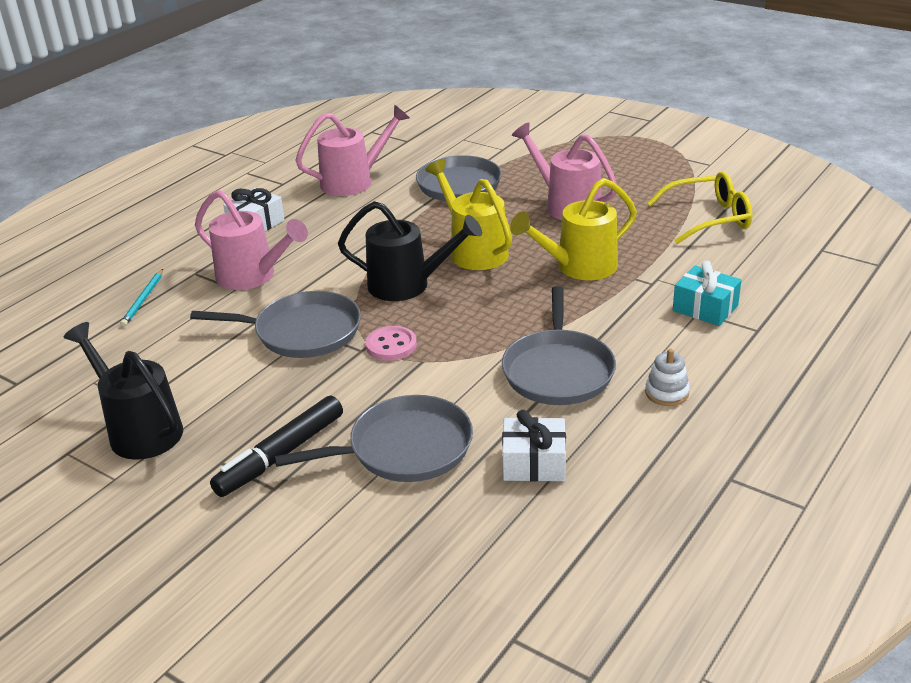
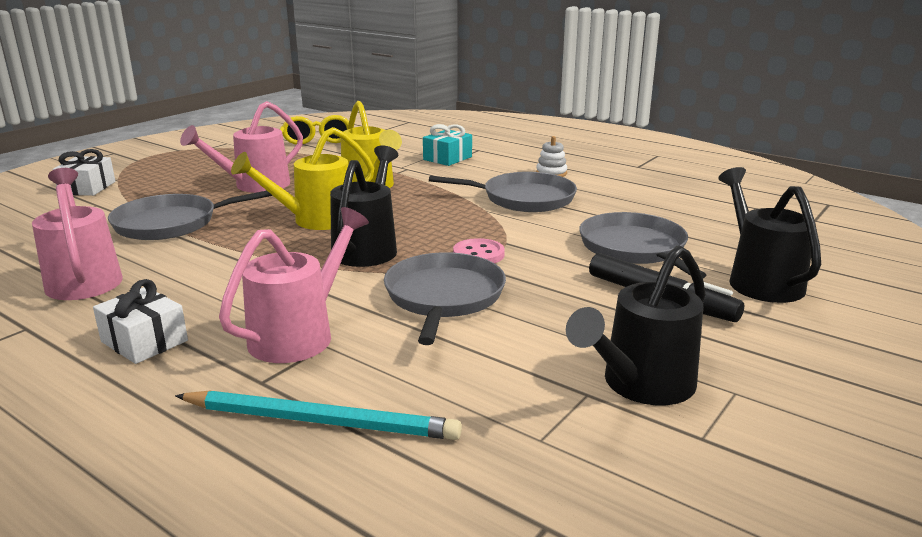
camera: 90 degrees left, 10 degrees down
turquoise pencil [120,269,163,327] -> turquoise pencil [175,390,462,440], size x1.79
white gift [502,410,566,482] -> white gift moved to [52,149,115,196]
none -> black watering can [718,167,821,303]

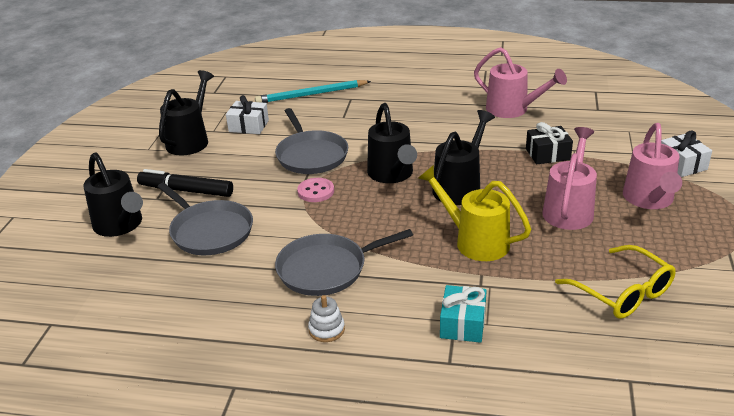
camera: 155 degrees right, 10 degrees up
white gift [93,279,188,364] -> white gift moved to [226,95,269,134]
grey pan [108,191,273,240] -> black gift [526,122,573,164]
pink watering can [219,207,369,363] -> pink watering can moved to [623,123,682,209]
yellow watering can [231,127,374,230] -> black watering can [432,110,495,205]

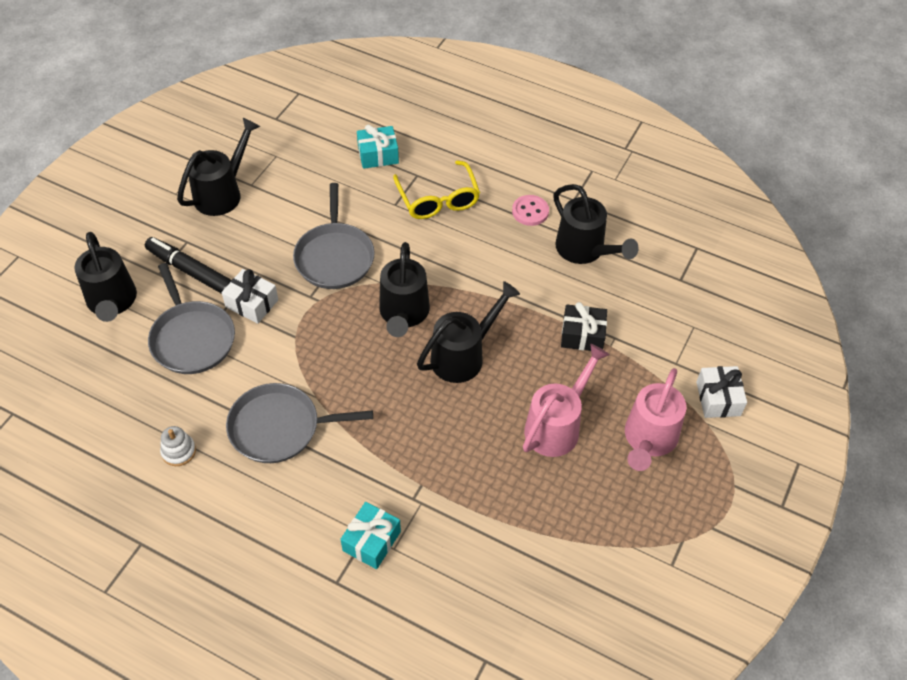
camera: 15 degrees right, 20 degrees up
white gift [226,95,269,134] -> white gift moved to [222,269,278,324]
turquoise pencil [255,80,371,103] -> turquoise gift [357,125,399,169]
pink button [297,178,334,202] -> pink button moved to [512,195,549,226]
white stacking toy [308,295,345,342] -> white stacking toy moved to [160,426,196,466]
yellow watering can [418,165,531,261] -> none
pink watering can [474,47,567,118] -> black watering can [553,184,639,264]
yellow glasses [555,245,676,319] -> yellow glasses moved to [393,160,480,219]

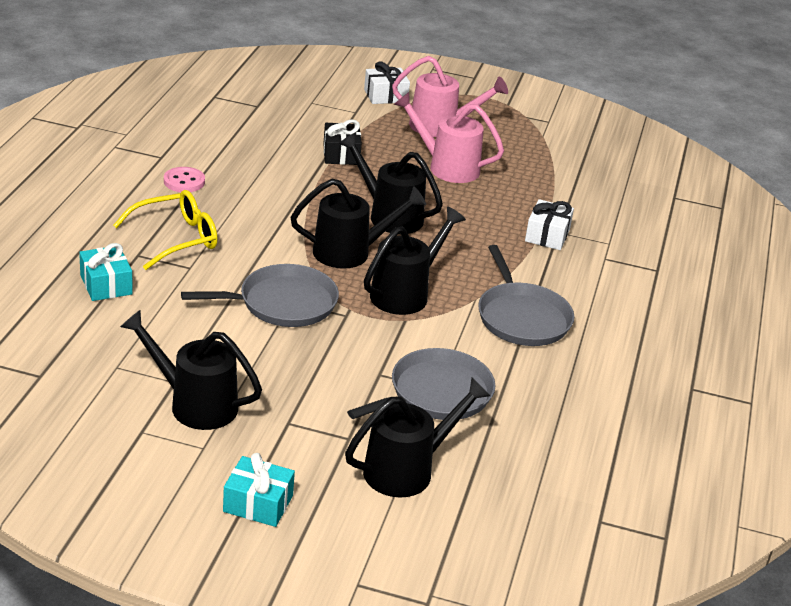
camera: 105 degrees left, 20 degrees down
black marker [145,237,231,294] -> none
white stacking toy [160,426,196,466] -> none
white gift [222,269,278,324] -> white gift moved to [525,199,574,250]
turquoise gift [340,502,401,569] -> turquoise gift moved to [223,453,295,527]
black watering can [553,184,639,264] -> black watering can moved to [364,207,466,315]

